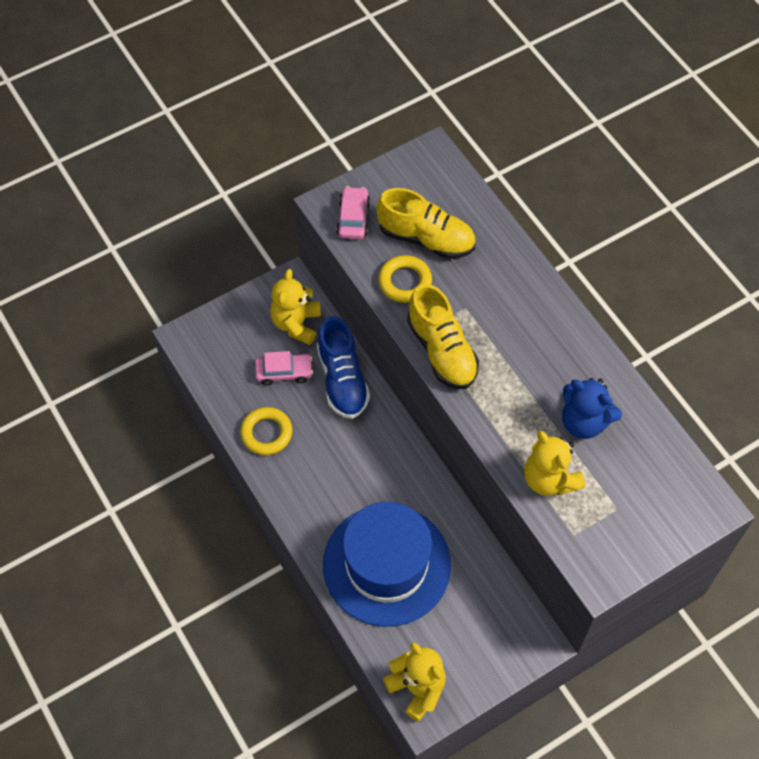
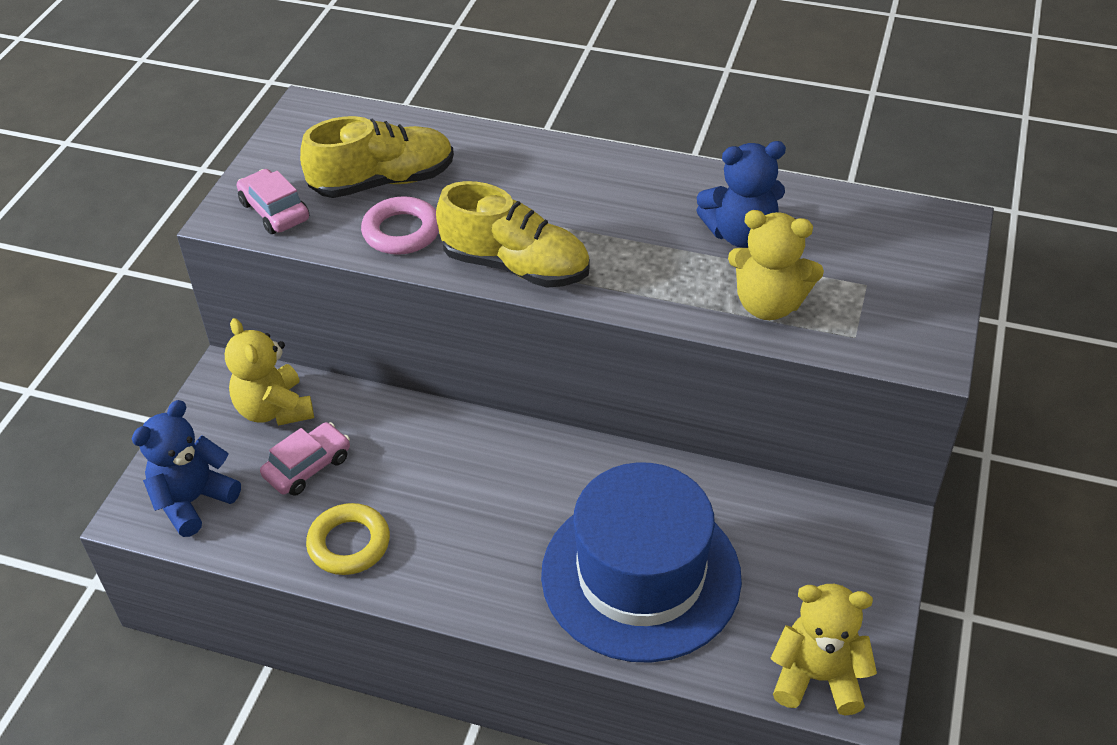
camera: 40 degrees left, 15 degrees down
blue shoe [317,316,370,419] -> none
yellow ring [378,255,432,303] -> pink ring [361,196,439,255]
none -> blue teddy bear [132,400,241,537]

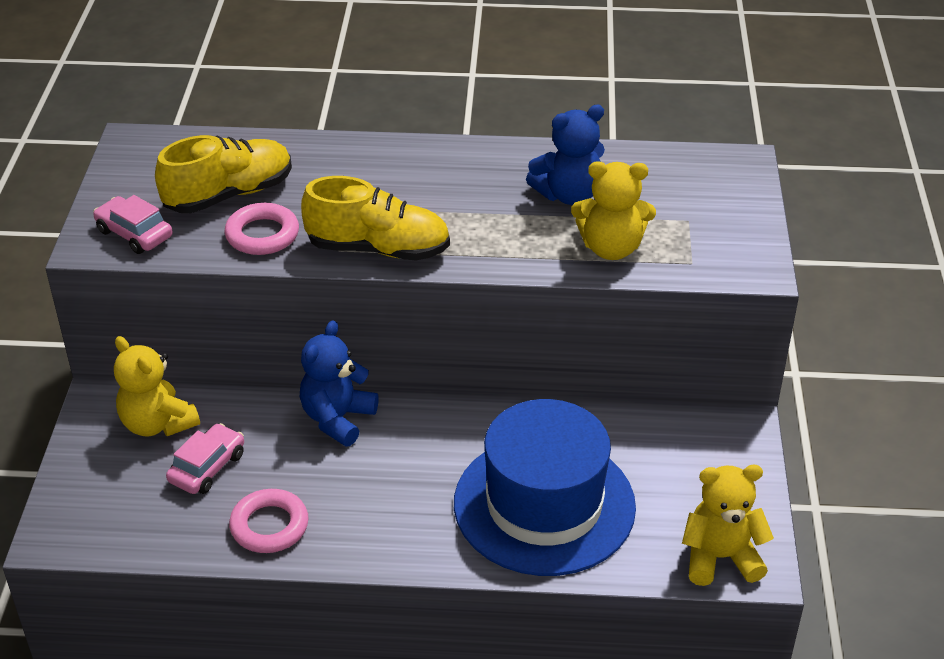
camera: 15 degrees left, 5 degrees down
blue teddy bear [132,400,241,537] -> blue teddy bear moved to [300,321,379,447]
yellow ring [306,503,390,575] -> pink ring [229,489,308,553]

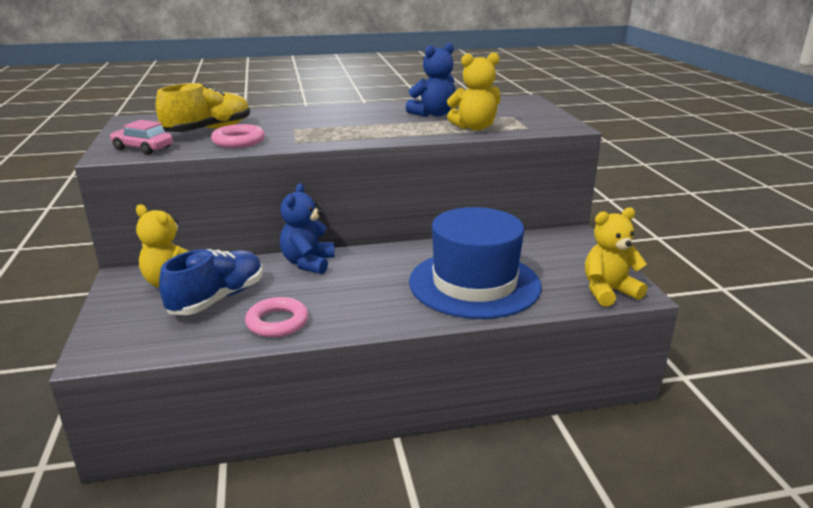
camera: 15 degrees left, 15 degrees down
pink car [166,423,244,494] -> blue shoe [159,249,263,315]
yellow shoe [301,176,450,261] -> none

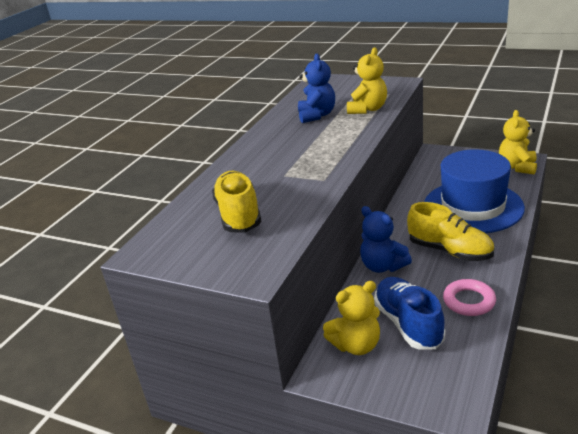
camera: 50 degrees left, 5 degrees up
pink car [110,120,173,155] -> none
pink ring [211,124,265,148] -> none
none -> yellow shoe [407,202,494,261]

